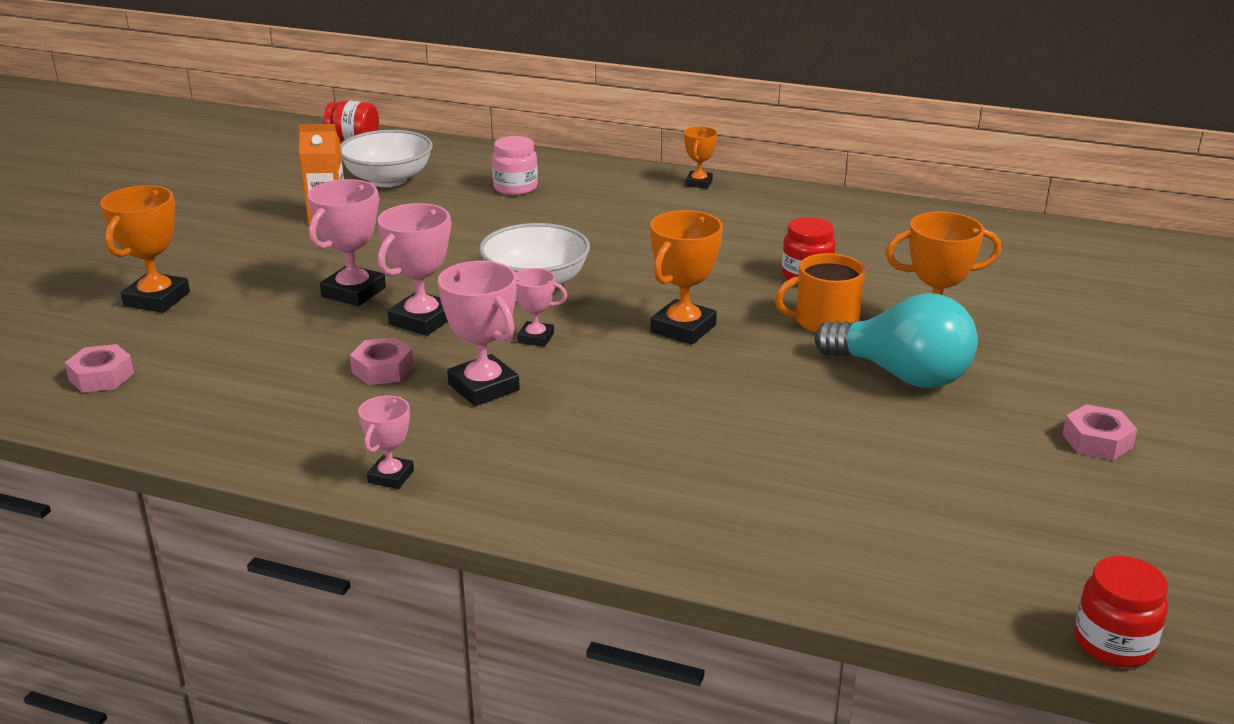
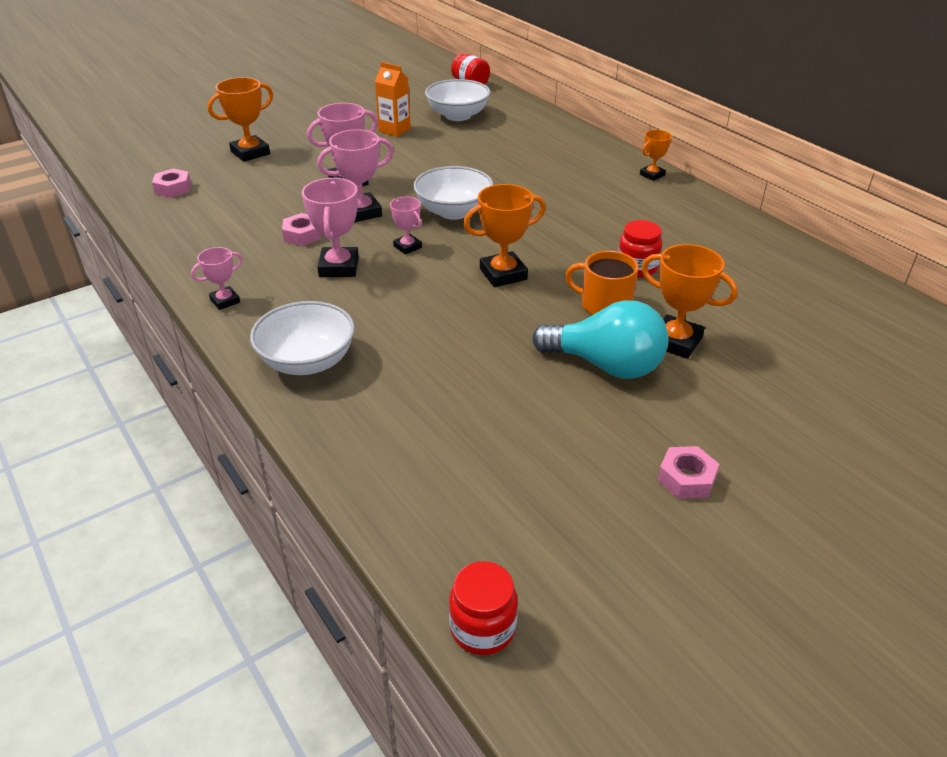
camera: 35 degrees right, 10 degrees up
pink jar [492,136,538,195] -> none
turquoise light bulb [815,293,978,388] -> turquoise light bulb turned 45 degrees counterclockwise [532,300,669,379]
none -> white bowl [250,301,355,375]

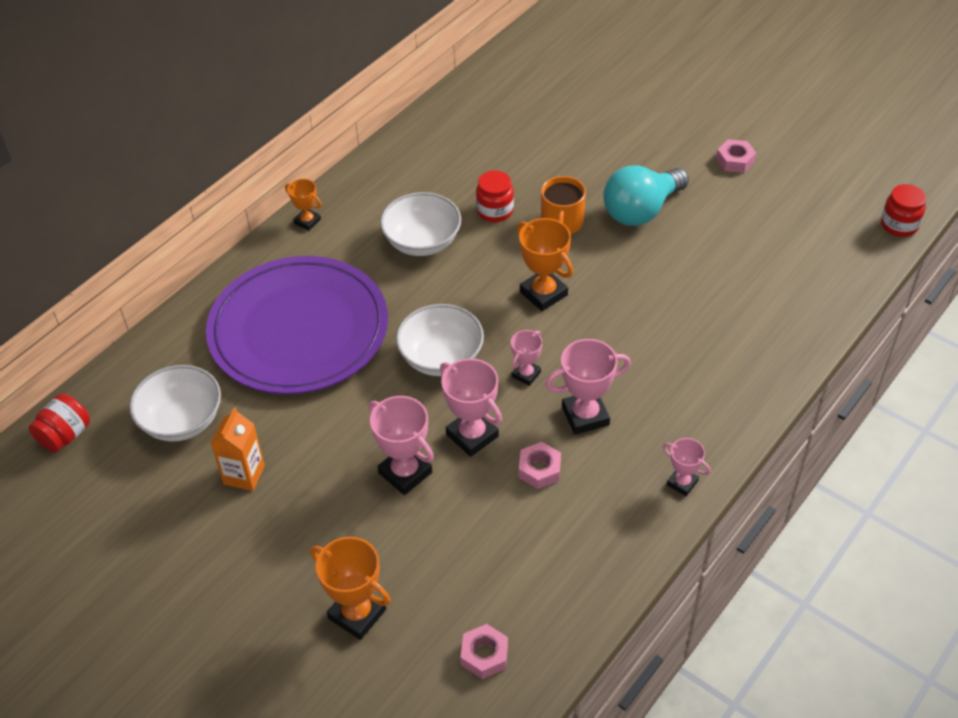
camera: 105 degrees left, 10 degrees up
white bowl [250,301,355,375] -> white bowl moved to [380,192,461,256]
turquoise light bulb [532,300,669,379] -> turquoise light bulb turned 135 degrees counterclockwise [603,166,689,226]
orange trophy [641,244,738,359] -> none
none -> purple plate [206,256,388,394]

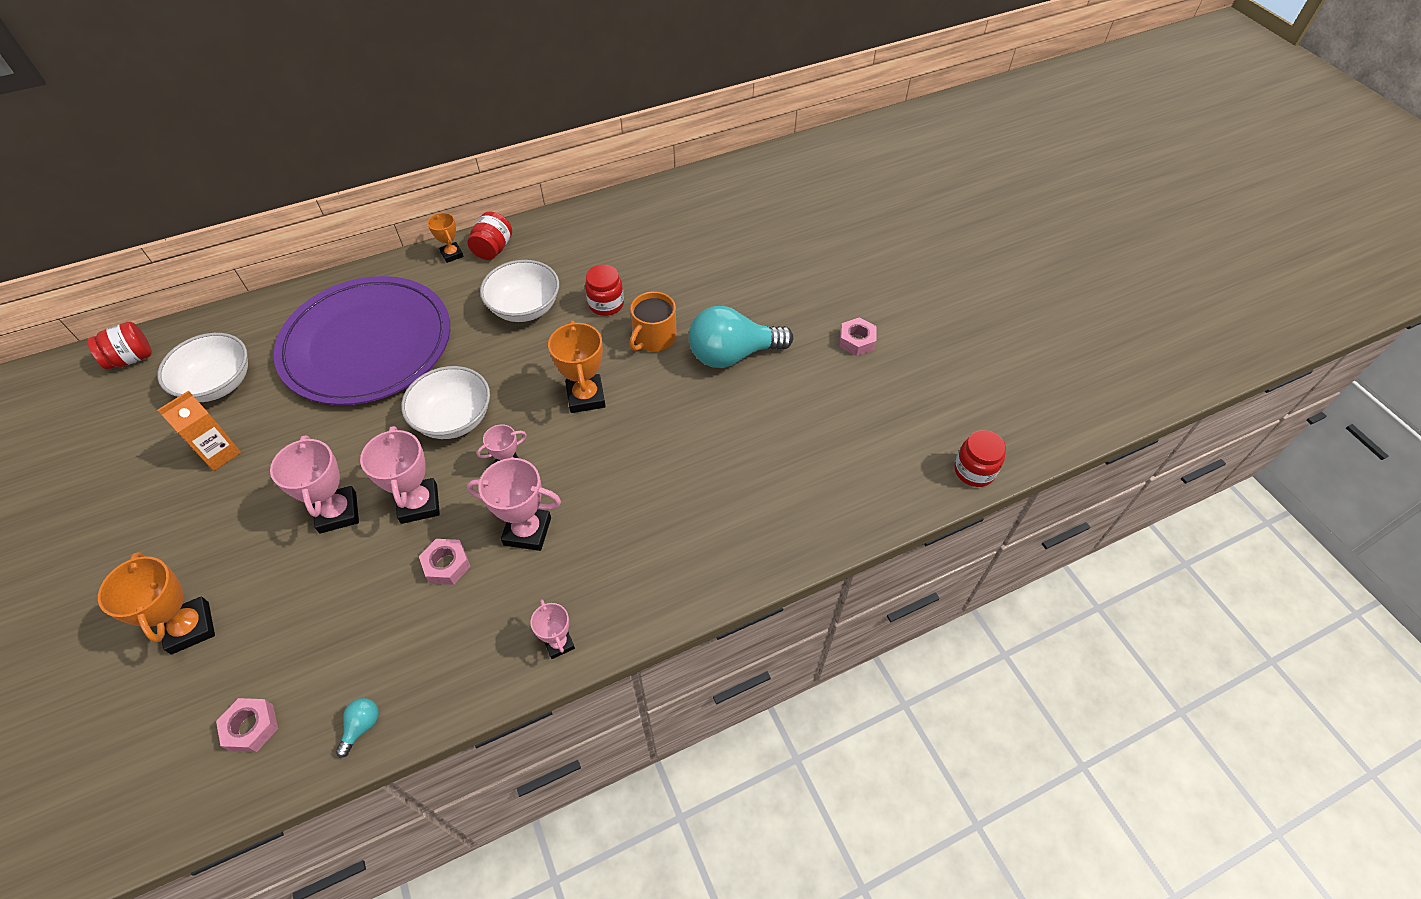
camera: 25 degrees right, 5 degrees up
none -> turquoise light bulb [336,698,379,758]
none -> red jar [467,212,512,260]

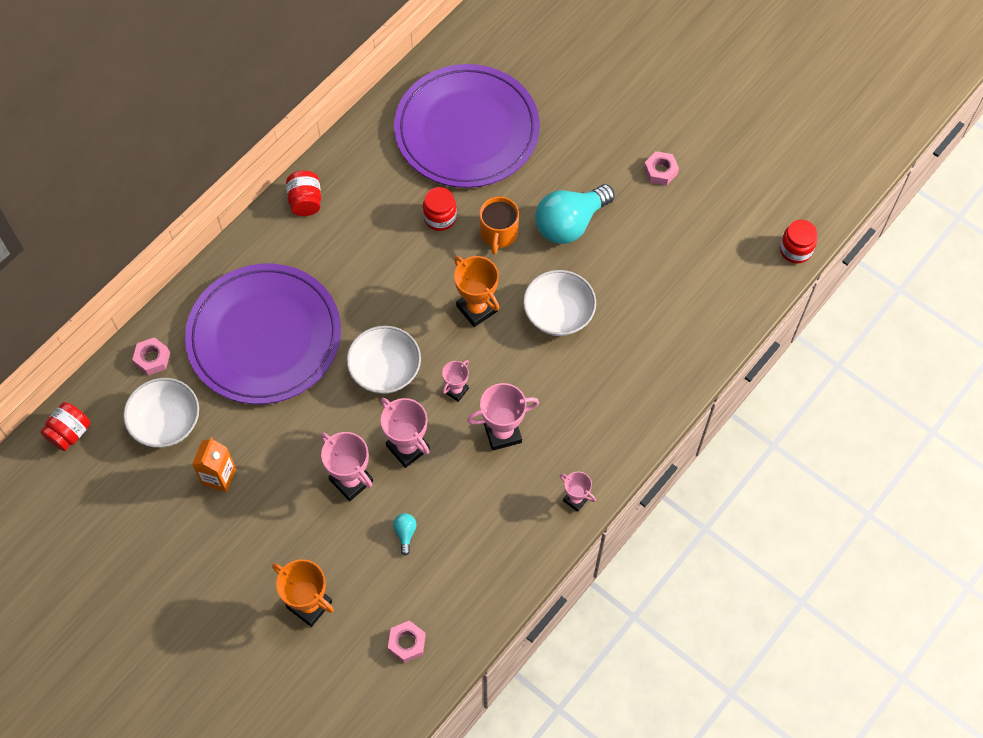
camera: 25 degrees left, 10 degrees up
turquoise light bulb [336,698,379,758] -> turquoise light bulb moved to [393,513,416,556]
pink nut [419,539,471,585] -> pink nut moved to [132,337,170,375]
orange trophy [427,213,464,263] -> none
white bowl [480,260,559,322] -> white bowl moved to [523,270,596,336]
none -> purple plate [394,64,540,188]

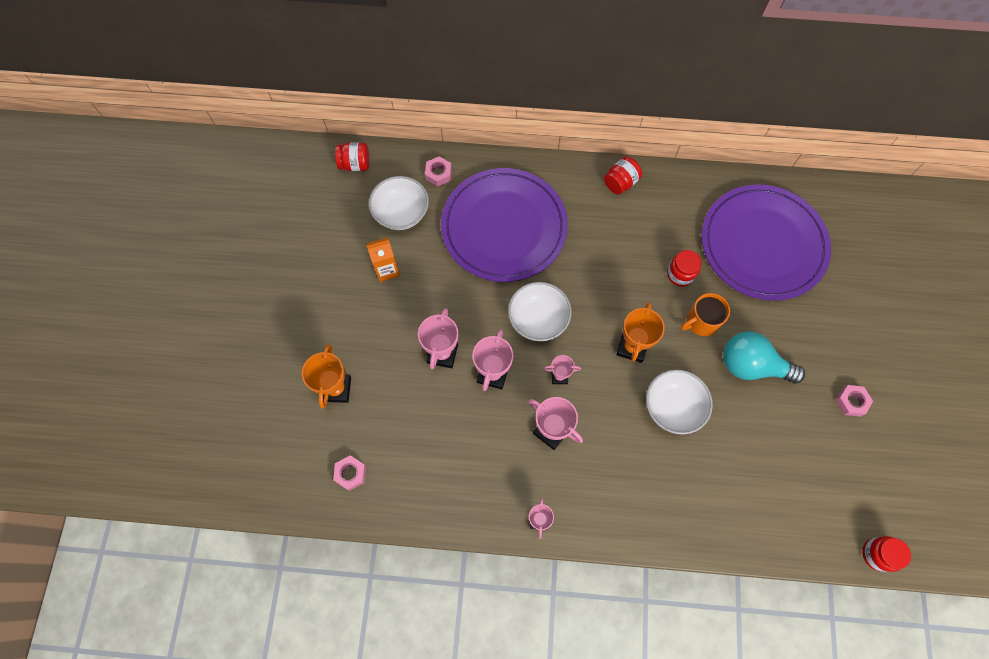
camera: 55 degrees right, 5 degrees up
turquoise light bulb [393,513,416,556] -> none

